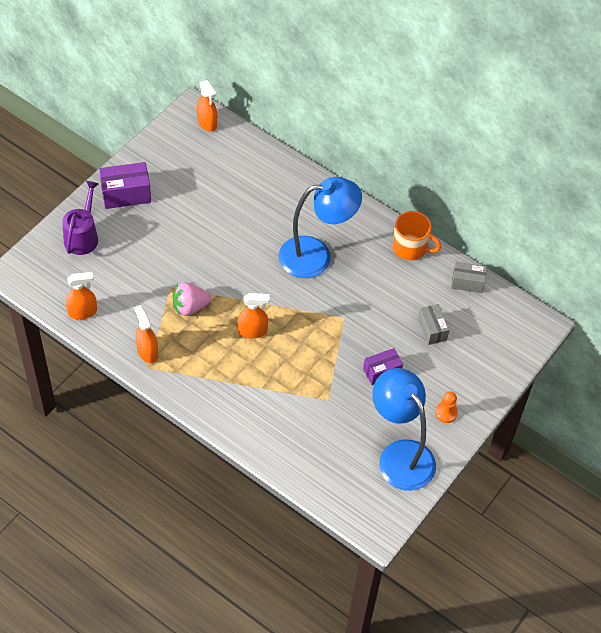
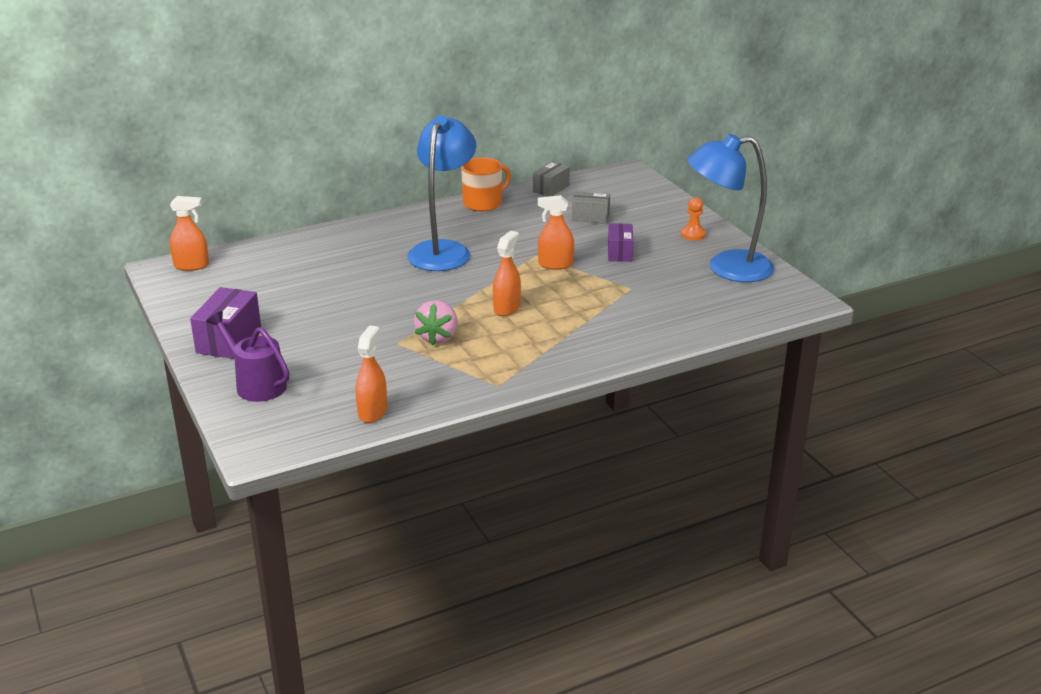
camera: 60 degrees left, 25 degrees down
orange spray bottle [134,305,158,363] -> orange spray bottle moved to [538,195,574,270]

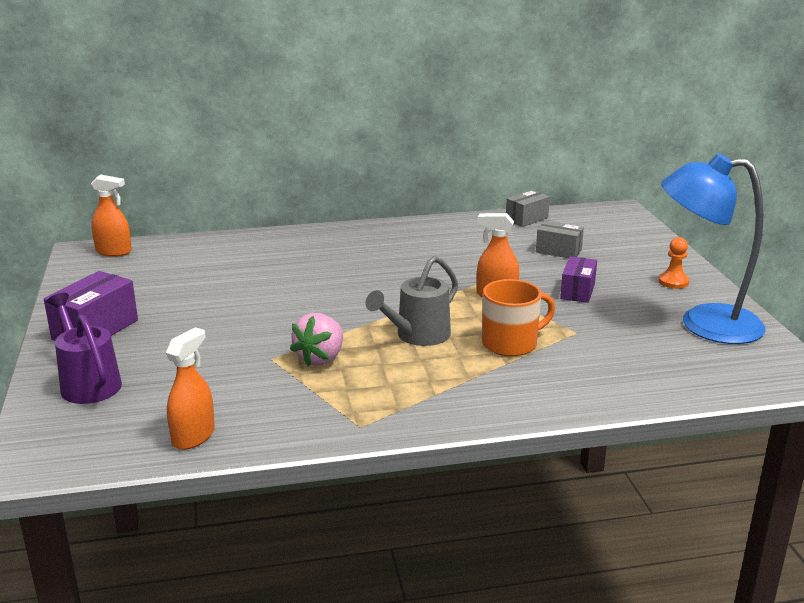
camera: 15 degrees right, 5 degrees down
blue lamp [407,115,476,271] -> none
orange mug [461,157,511,211] -> orange mug moved to [482,279,555,356]
orange spray bottle [493,231,521,316] -> grey watering can [365,256,458,346]

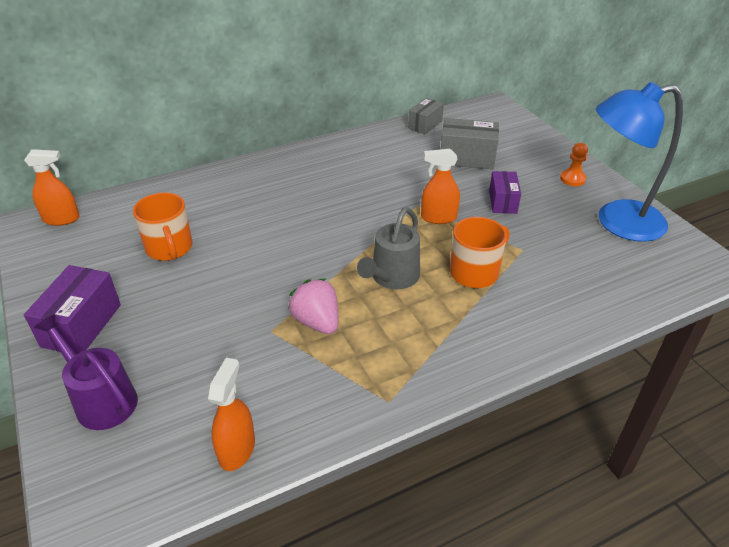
camera: 15 degrees left, 15 degrees up
pink strawberry [290,313,343,367] -> pink strawberry turned 135 degrees clockwise [288,278,338,334]
grey box [536,221,584,258] -> grey box [441,118,499,169], size x1.53
none -> orange mug [133,193,193,261]

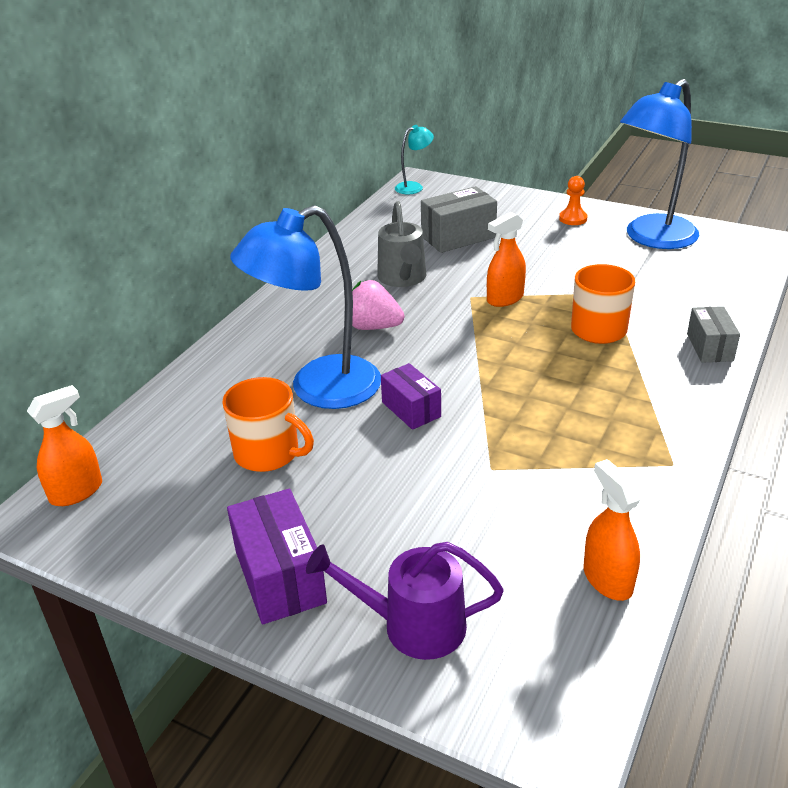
camera: 35 degrees left, 5 degrees down
pink strawberry [288,278,338,334] -> pink strawberry moved to [352,280,405,330]
grey watering can [357,207,420,289] -> grey watering can moved to [377,201,426,287]
grey box [408,98,444,135] -> grey box moved to [687,306,740,363]
purple box [489,171,521,214] -> purple box moved to [381,363,441,430]
none -> blue lamp [230,205,381,409]
none -> turquoise lamp [395,125,434,194]

